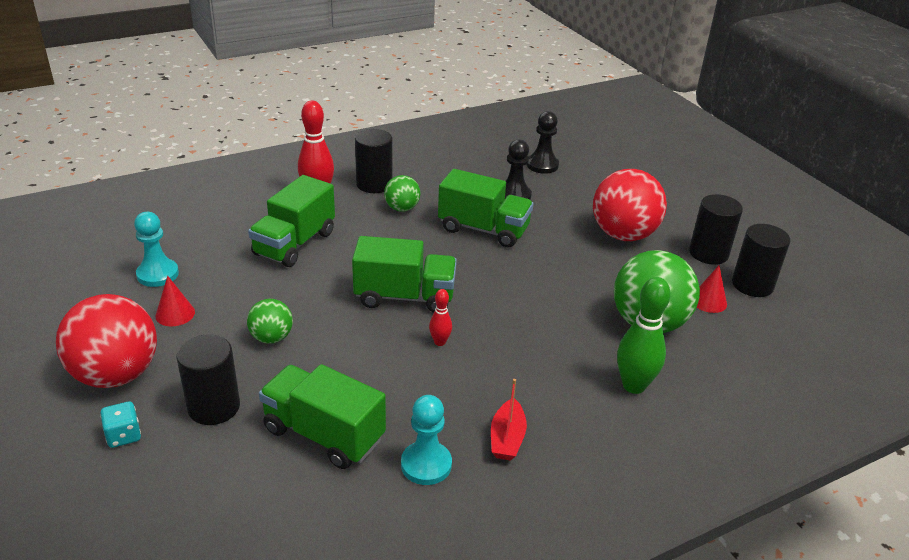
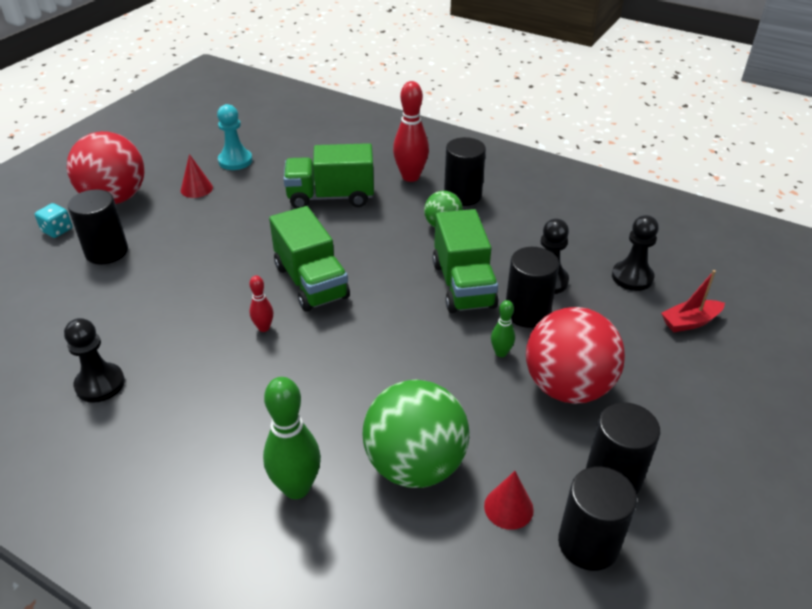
camera: 60 degrees right, 5 degrees up
green ball [247,299,293,344] -> none
green truck [259,364,386,469] -> none
turquoise pawn [401,395,452,485] -> black pawn [64,318,125,403]
red boat [491,379,527,461] -> red boat moved to [661,270,725,332]
none -> green bowling pin [491,300,515,357]
none -> black cylinder [506,247,559,328]

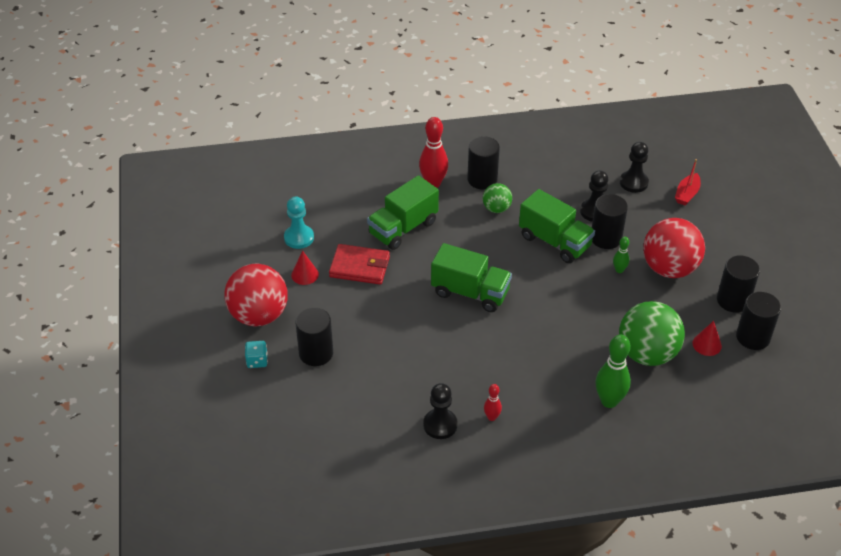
camera: 40 degrees left, 5 degrees up
red bowling pin [249,276,273,332] -> red bowling pin moved to [484,384,502,421]
none -> red wallet [329,244,390,284]

